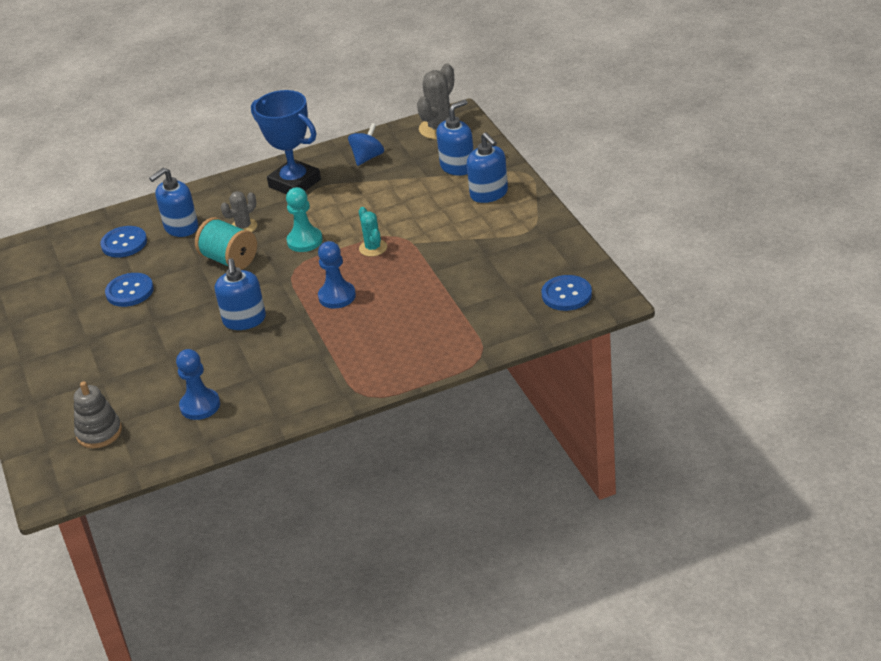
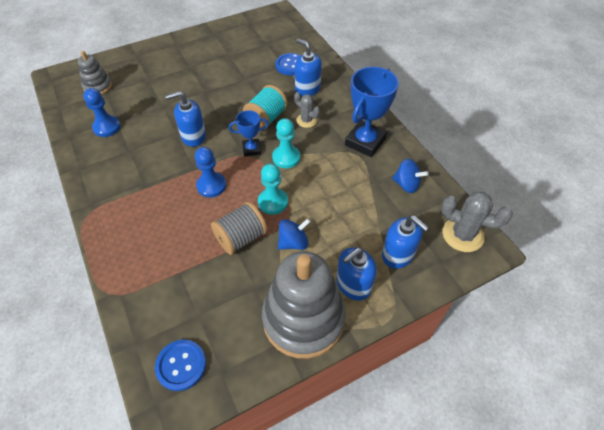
camera: 80 degrees right, 15 degrees up
blue button [105,273,154,307] -> none
turquoise cactus [359,207,387,257] -> turquoise pawn [258,164,288,215]
none -> grey spool [211,202,267,255]
none -> blue trophy [229,110,269,157]
none -> grey stacking toy [262,251,346,359]
none -> blue spinning top [278,218,311,250]

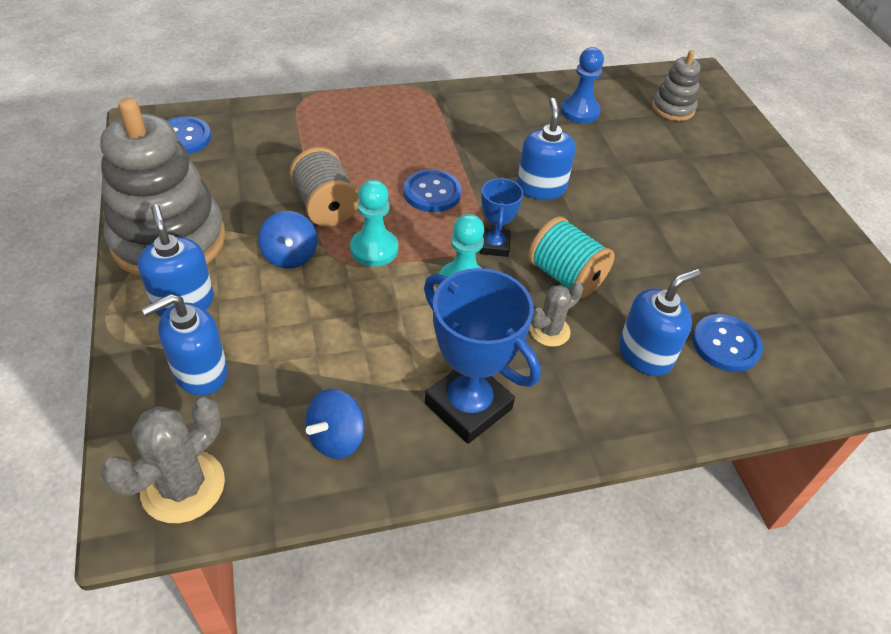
camera: 100 degrees right, 5 degrees down
blue pawn [195,147,226,197] -> blue button [404,169,462,212]

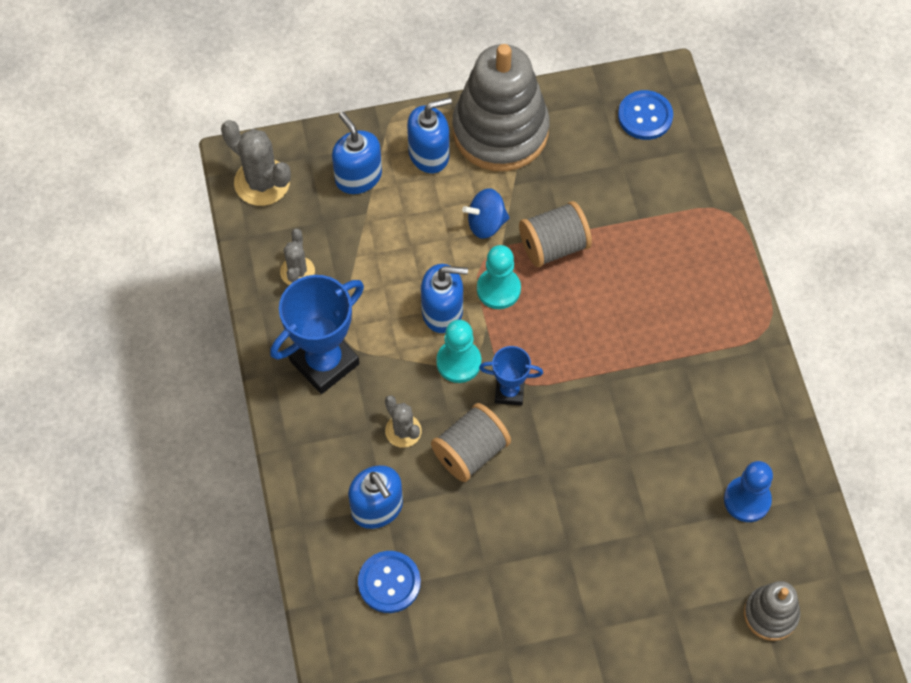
camera: 95 degrees right, 15 degrees up
blue spinning top [305,389,364,459] -> grey cactus [280,229,315,285]
blue button [404,169,462,212] -> none
blue soap dispenser [517,98,576,200] -> blue soap dispenser moved to [421,264,468,333]
turquoise spool [528,217,615,299] -> grey spool [431,403,511,482]

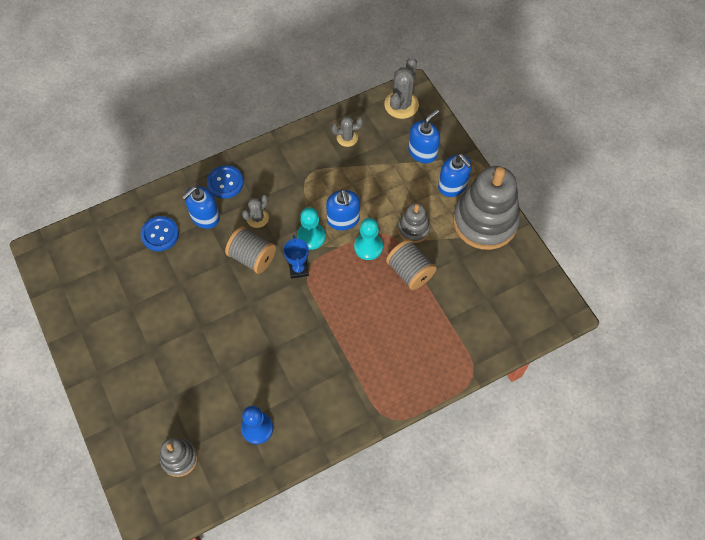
camera: 75 degrees right, 0 degrees up
blue trophy [270,275,364,394] -> none
blue spinning top [462,188,509,239] -> grey stacking toy [398,203,430,243]
blue button [618,90,673,140] -> blue button moved to [207,165,244,199]

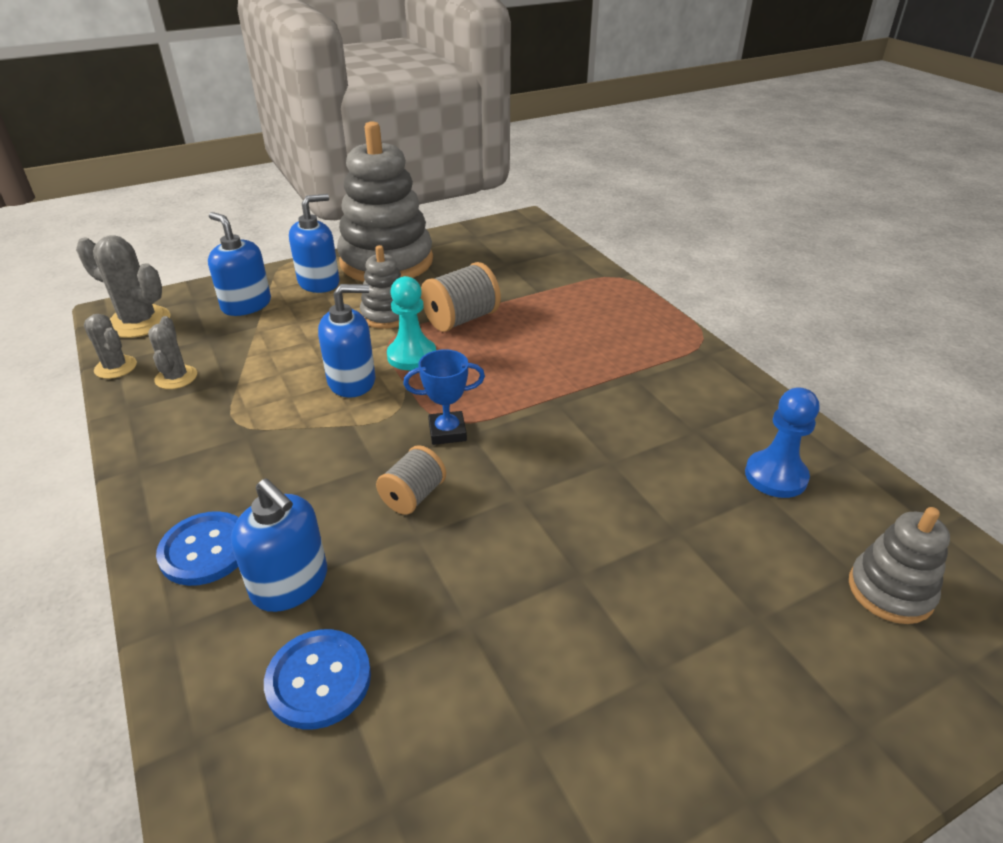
camera: 90 degrees left, 25 degrees down
grey spool [225,226,276,274] -> grey spool [376,445,446,515], size x0.65
grey cactus [242,195,269,228] -> grey cactus moved to [84,314,137,379]
turquoise pawn [297,207,326,250] -> none

